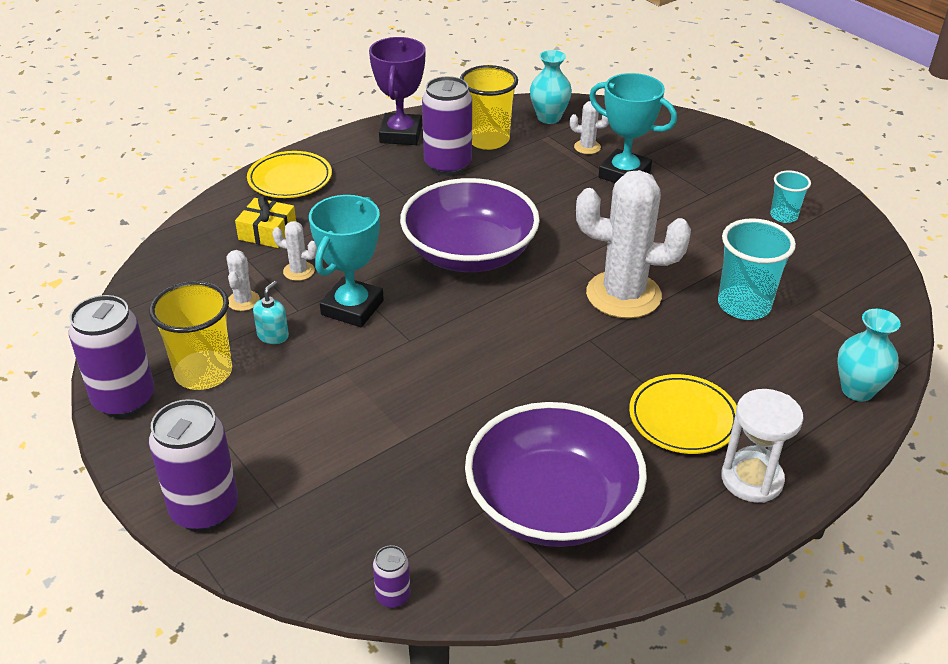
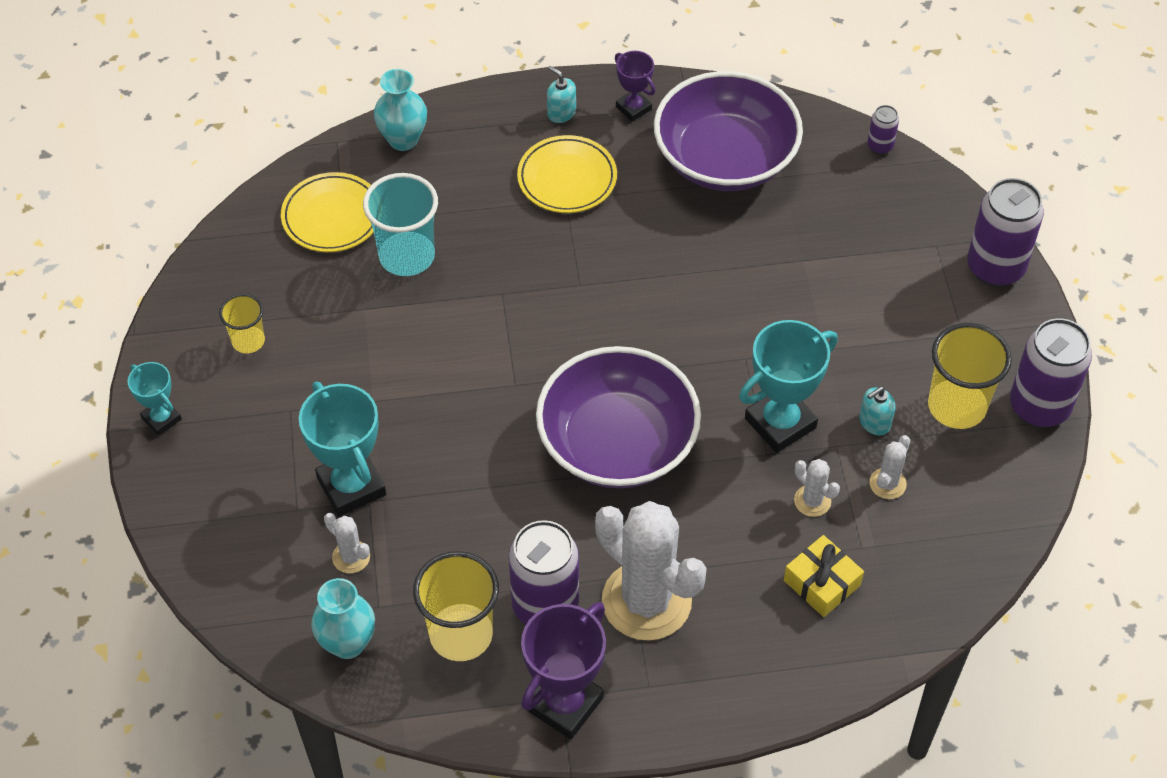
camera: 150 degrees left, 15 degrees up
yellow plate [247,151,332,198] -> yellow plate moved to [281,172,374,252]
white cactus [576,170,691,318] -> white cactus moved to [595,501,707,641]
white hourglass [721,389,804,503] -> turquoise soap dispenser [547,66,576,123]
turquoise cup [770,170,811,223] -> yellow cup [219,294,265,353]
none -> turquoise trophy [128,362,182,436]
none -> purple trophy [615,51,655,122]

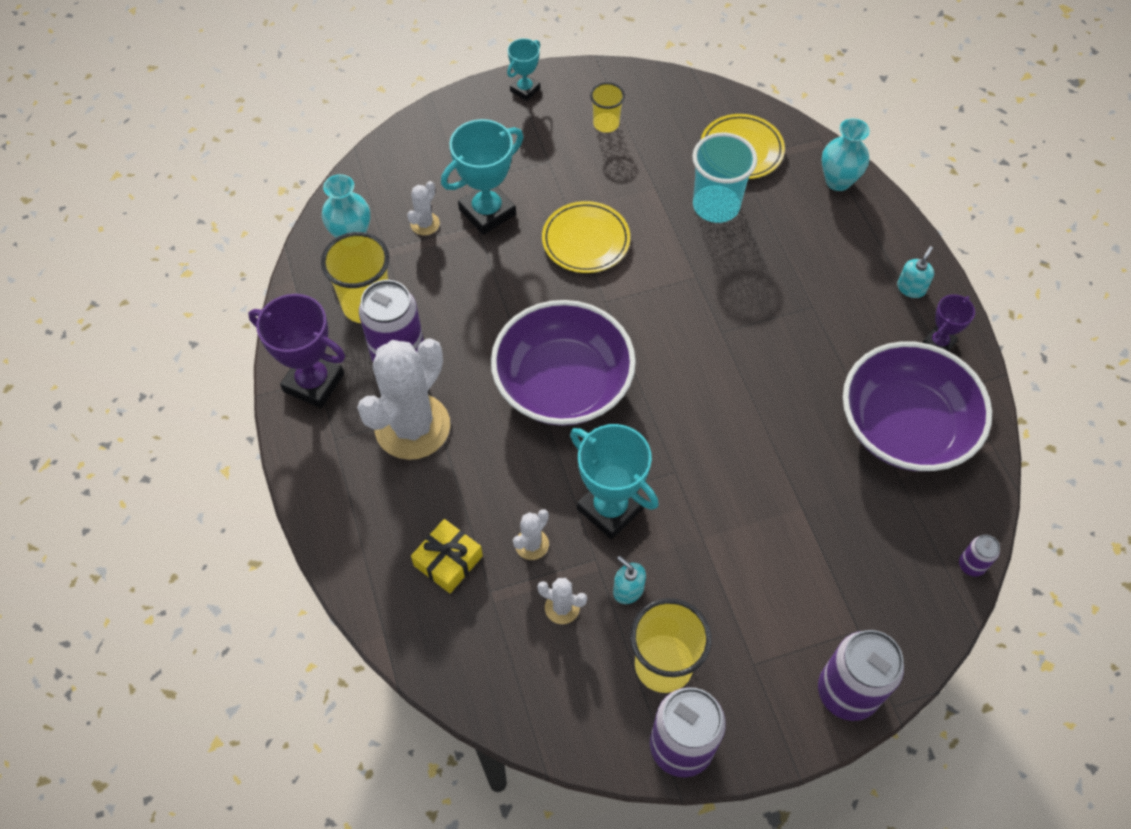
camera: 80 degrees right, 5 degrees up
yellow plate [517,135,617,213] -> yellow plate moved to [542,201,630,273]

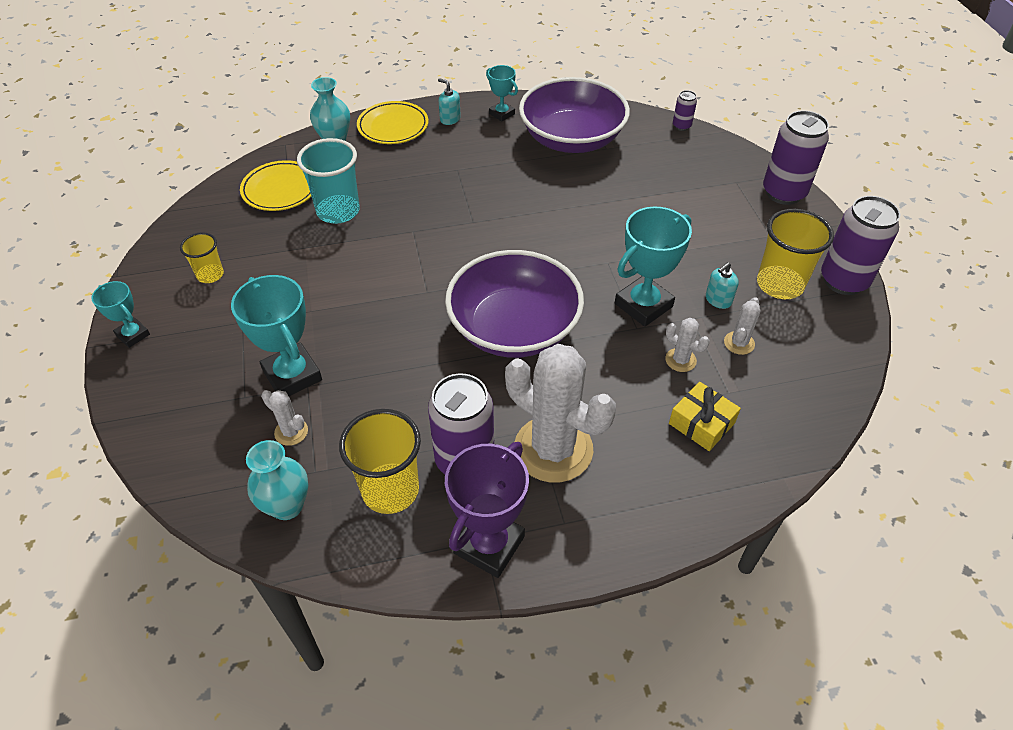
camera: 85 degrees left, 10 degrees down
yellow plate [542,201,630,273] -> yellow plate moved to [357,101,428,144]
purple trophy [923,294,975,352] -> turquoise trophy [486,65,518,121]

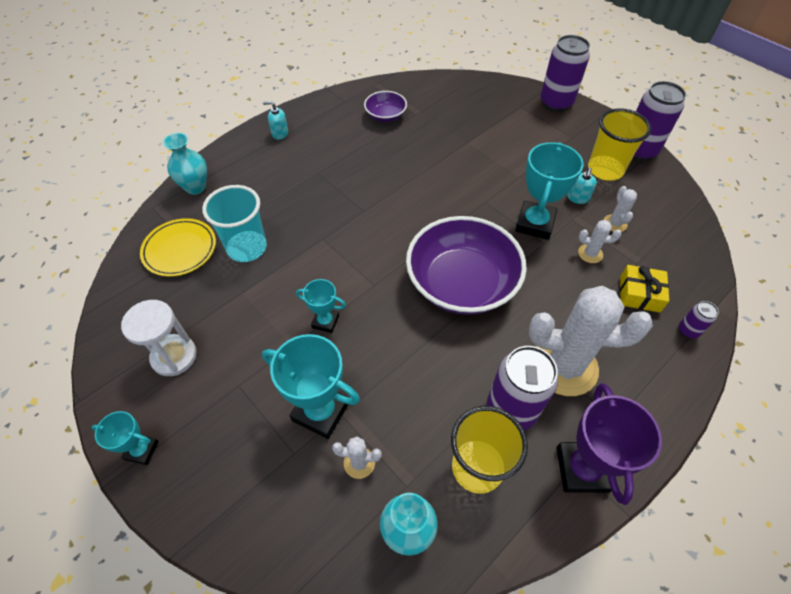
camera: 30 degrees left, 5 degrees up
yellow cup [180,232,224,283] -> white hourglass [121,300,197,376]
yellow plate [357,101,428,144] -> none
turquoise trophy [486,65,518,121] -> turquoise trophy moved to [296,279,346,333]
purple bowl [519,77,630,153] -> purple bowl [364,91,407,122], size x0.48
purple can [673,90,697,131] -> purple can moved to [679,301,719,339]

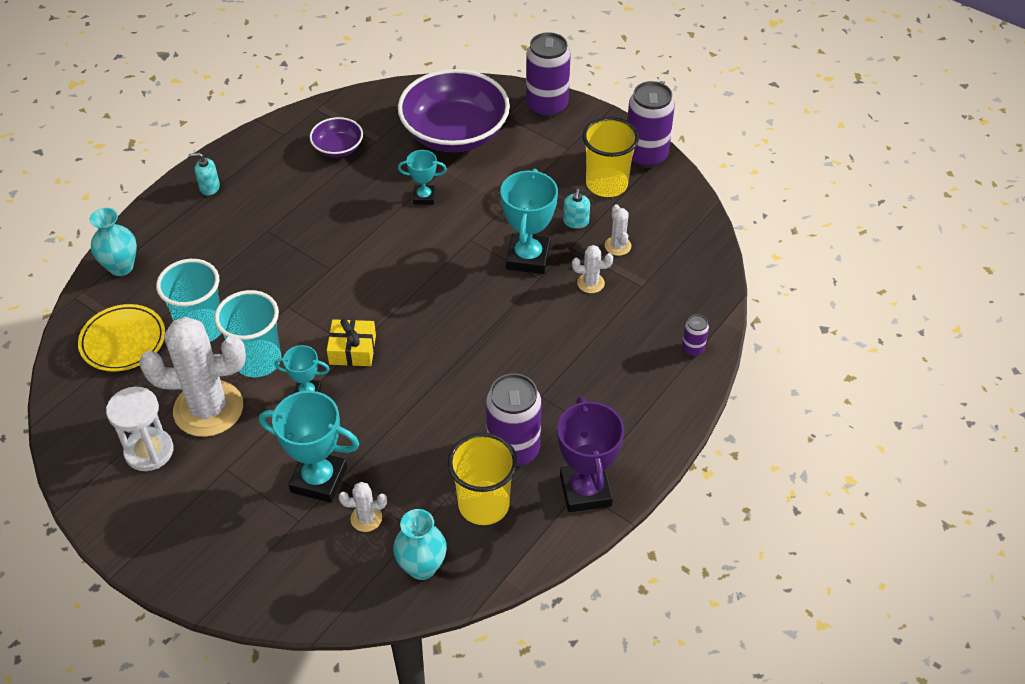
camera: 10 degrees left, 5 degrees down
turquoise trophy [91,411,159,465] -> turquoise trophy moved to [398,150,447,205]
purple bowl [406,216,527,315] -> purple bowl moved to [398,69,510,152]
white cactus [529,286,653,396] -> white cactus moved to [139,317,246,437]
yellow gift [620,265,669,313] -> yellow gift moved to [327,319,376,366]
none -> turquoise cup [214,290,281,377]

